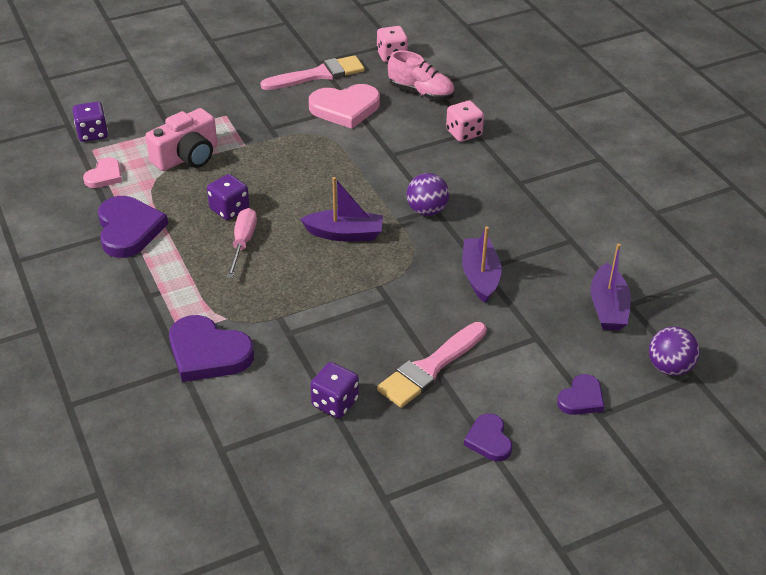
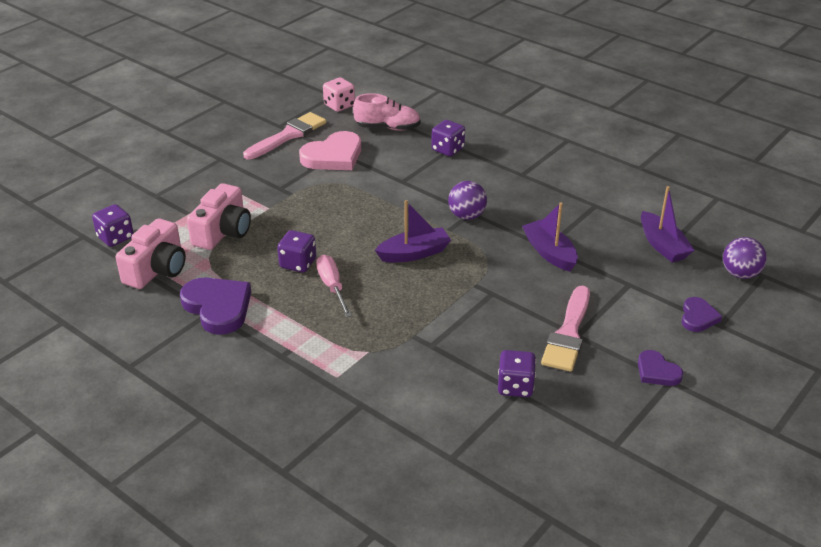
camera: 25 degrees left, 5 degrees down
pink heart [83,157,122,188] -> pink camera [116,218,186,289]
purple heart [169,315,254,382] -> none
pink dice [446,100,484,142] -> purple dice [431,120,465,156]

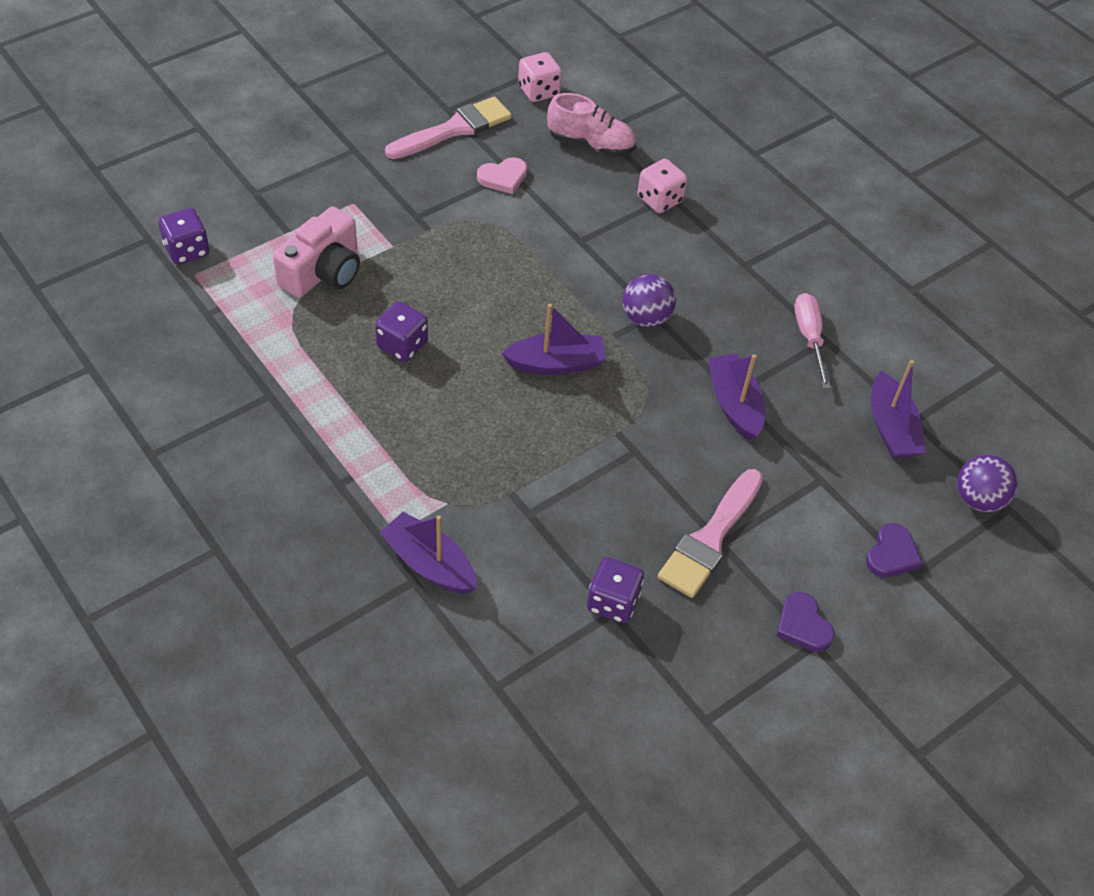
camera: 10 degrees right, 15 degrees up
pink camera [116,218,186,289] -> none
purple heart [180,278,251,335] -> none
pink heart [299,131,361,170] -> pink heart [477,157,527,194], size x0.56
pink screwdriver [316,255,352,317] -> pink screwdriver moved to [794,293,831,389]
purple dice [431,120,465,156] -> pink dice [637,159,687,213]
none -> purple boat [379,512,477,594]

